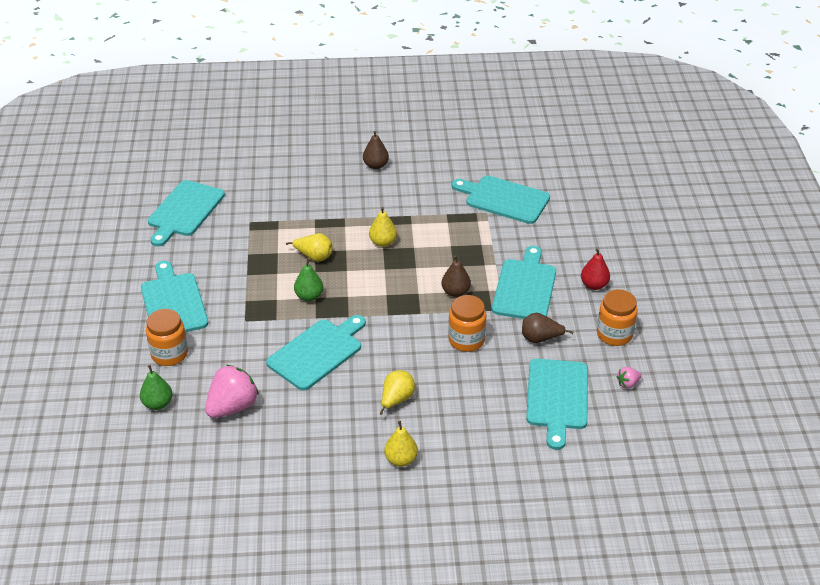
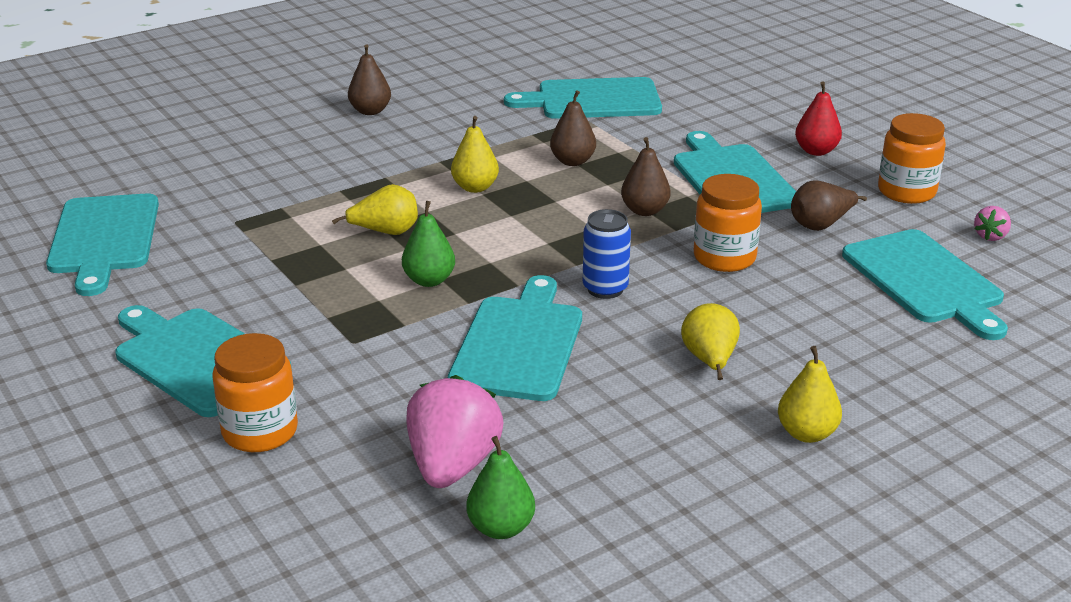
camera: 30 degrees left, 10 degrees down
green pear [140,365,172,410] -> green pear moved to [466,436,535,539]
none -> brown pear [550,90,596,166]
none -> blue can [583,209,631,299]

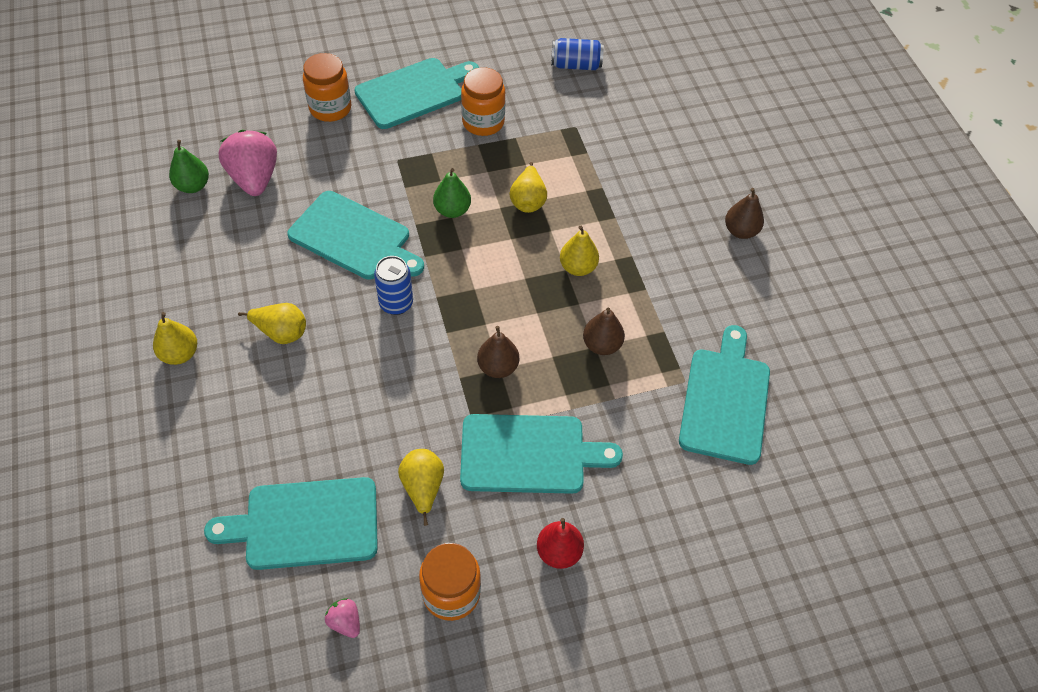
camera: 105 degrees right, 25 degrees up
turquoise cutting board [46,193,159,296] -> blue can [551,38,604,70]
pink strawberry [406,375,504,488] -> pink strawberry turned 135 degrees counterclockwise [219,130,277,196]
orange jar [694,174,762,272] -> orange jar moved to [461,67,506,136]
brown pear [791,180,867,231] -> yellow pear [398,449,444,526]

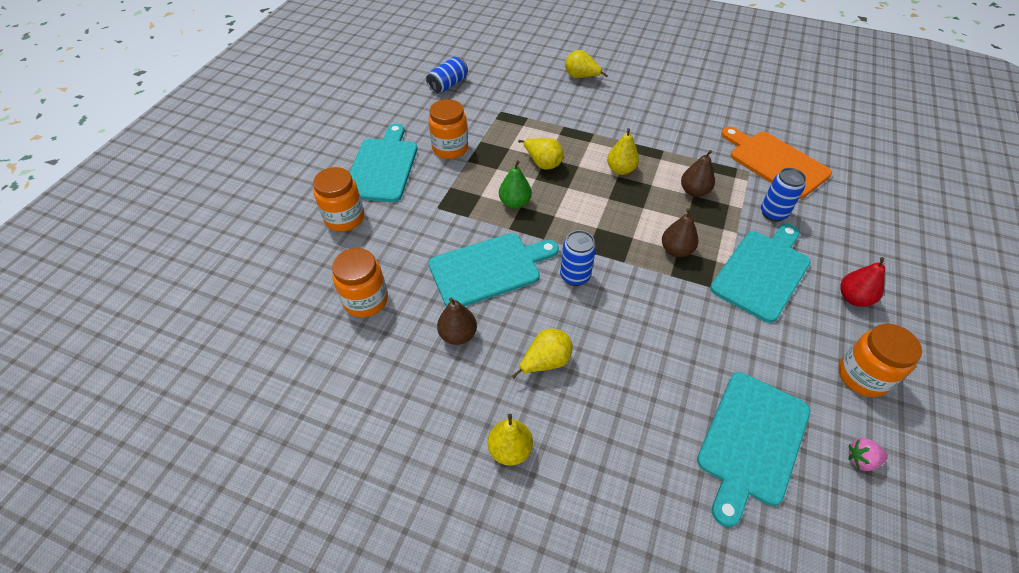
camera: 50 degrees left, 5 degrees down
green pear [169,140,209,193] -> none
pink strawberry [219,130,277,196] -> orange jar [332,248,388,317]
yellow pear [398,449,444,526] -> yellow pear moved to [565,50,608,78]
turquoise cutting board [679,325,770,465] -> orange cutting board [721,127,832,199]
brown pear [725,188,764,239] -> brown pear moved to [437,298,477,345]
none -> blue can [761,168,806,222]

